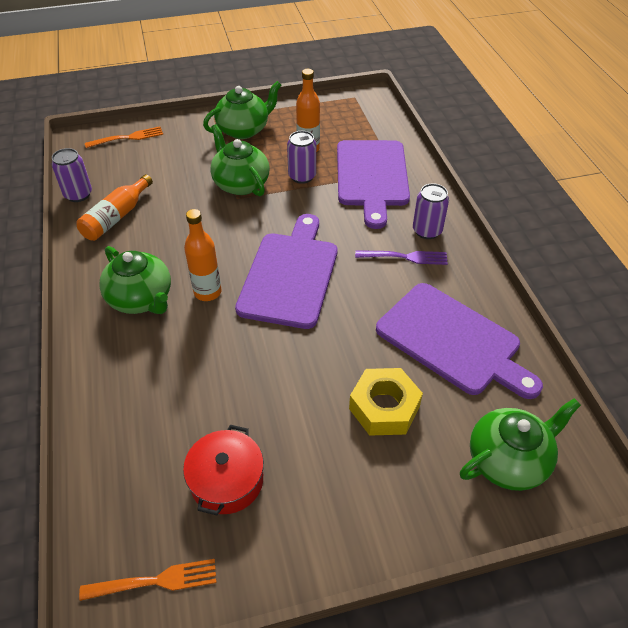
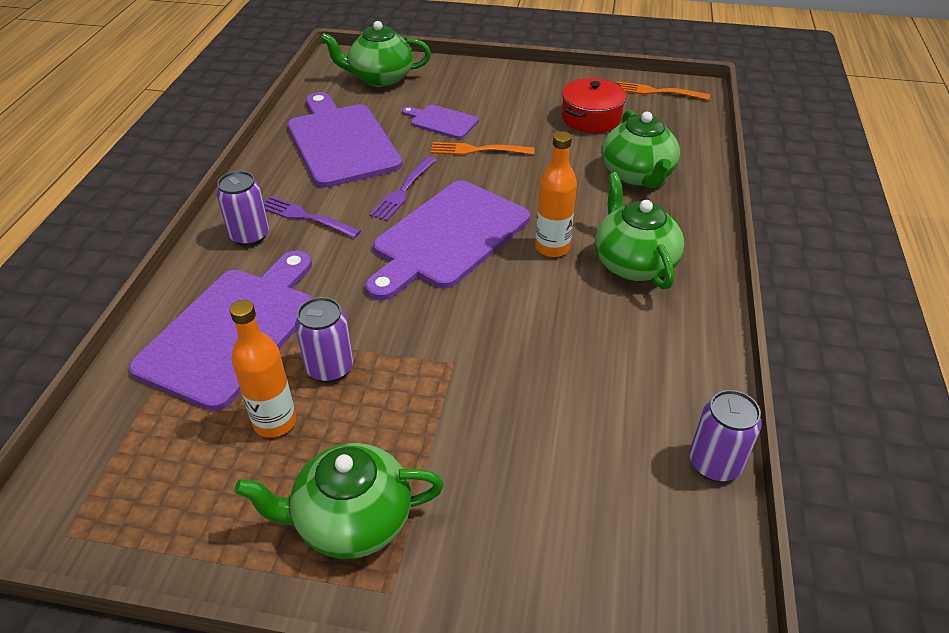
camera: 155 degrees left, 5 degrees down
orange bottle [76,174,153,241] -> none
orange fork [85,126,163,148] -> orange fork moved to [431,142,535,155]
green teapot [210,124,269,196] -> green teapot moved to [602,110,680,188]
yellow nut [349,368,423,436] -> purple cutting board [402,105,479,139]
none -> purple fork [369,157,436,221]

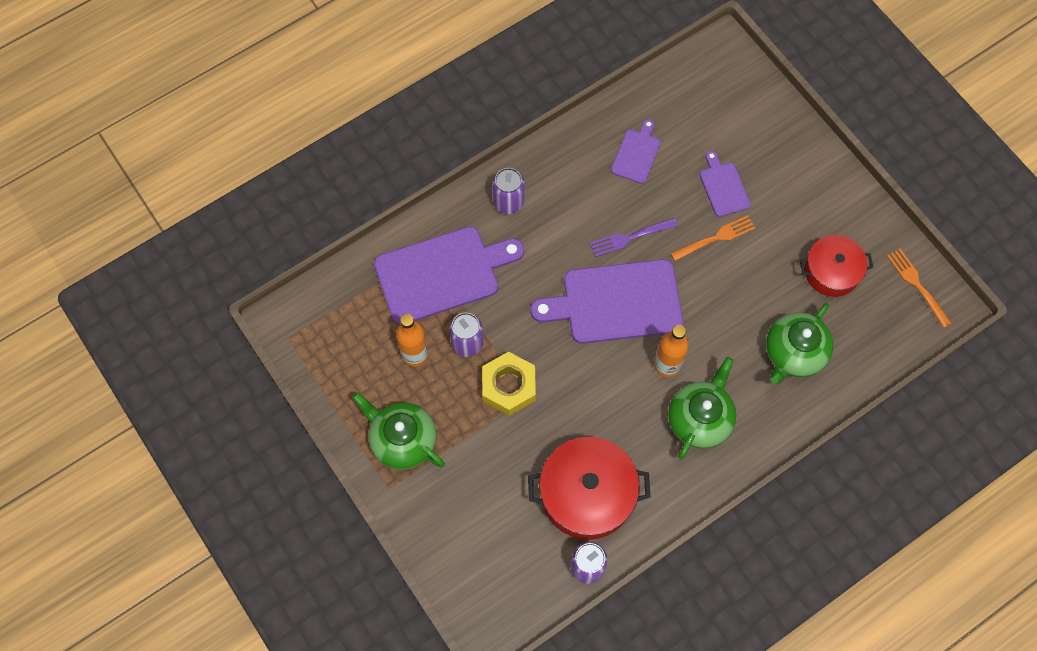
camera: 45 degrees right, 25 degrees up
purple fork [264,196,361,238] -> none
purple cutting board [288,92,402,188] -> purple cutting board [611,119,661,184], size x0.49
green teapot [321,21,431,87] -> none
orange fork [431,142,535,155] -> orange fork turned 105 degrees clockwise [671,215,755,261]
none -> yellow nut [482,352,536,416]
none -> red pot [528,437,651,540]

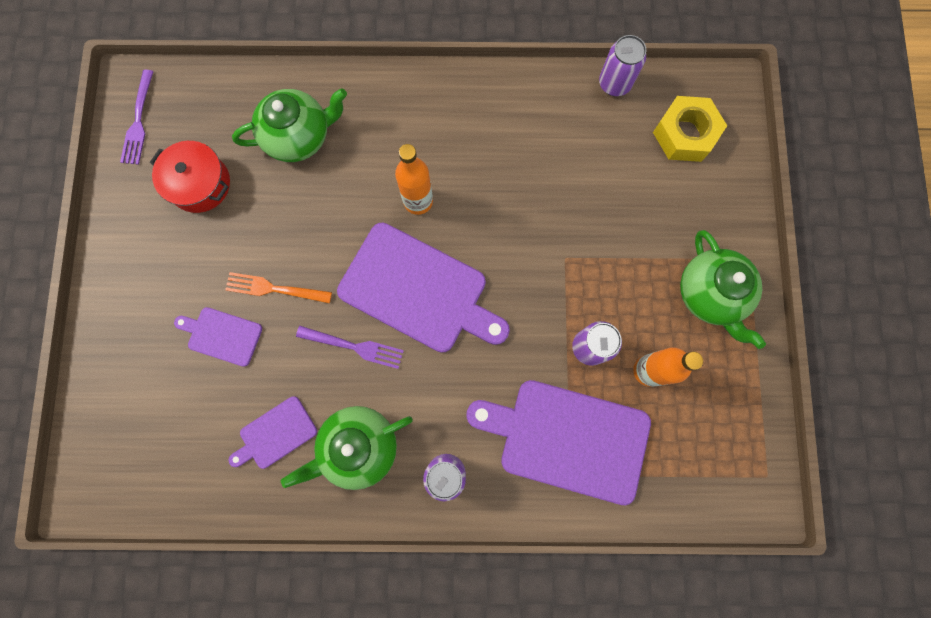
camera: 145 degrees left, 10 degrees up
yellow nut [482,352,536,416] -> yellow nut moved to [653,96,727,162]
red pot [528,437,651,540] -> none
green teapot [668,357,736,460] -> green teapot moved to [281,406,413,490]
purple cutting board [700,151,751,217] -> purple cutting board turned 90 degrees clockwise [174,307,262,367]
orange fork [887,249,952,328] -> purple fork [120,70,154,165]

